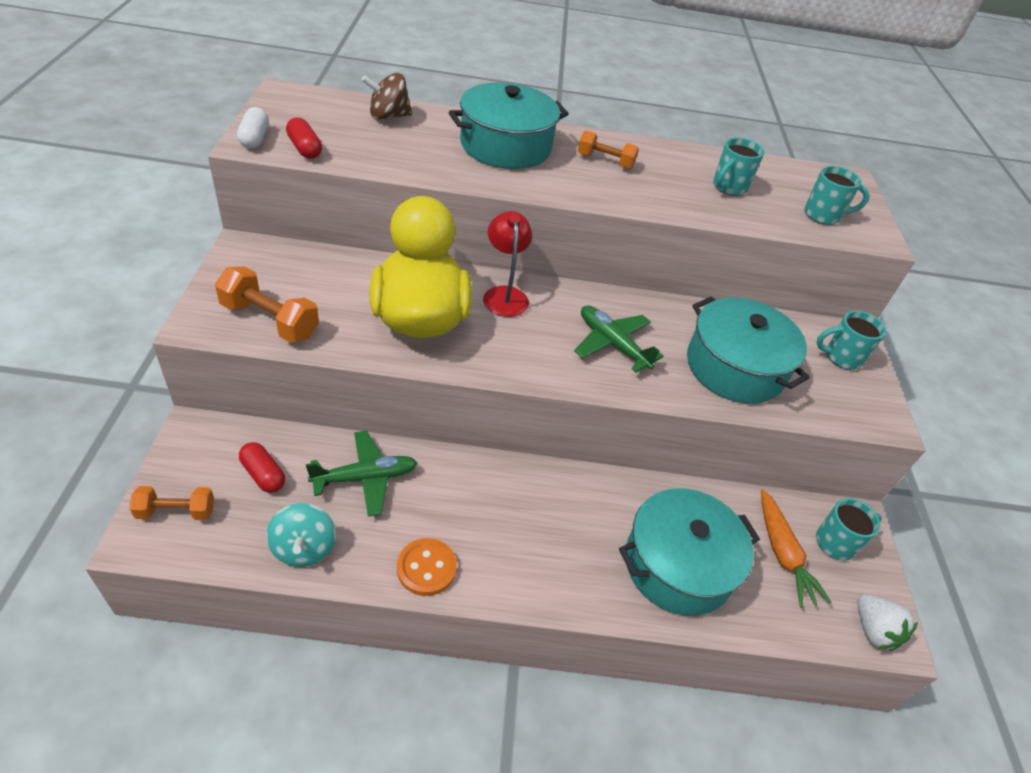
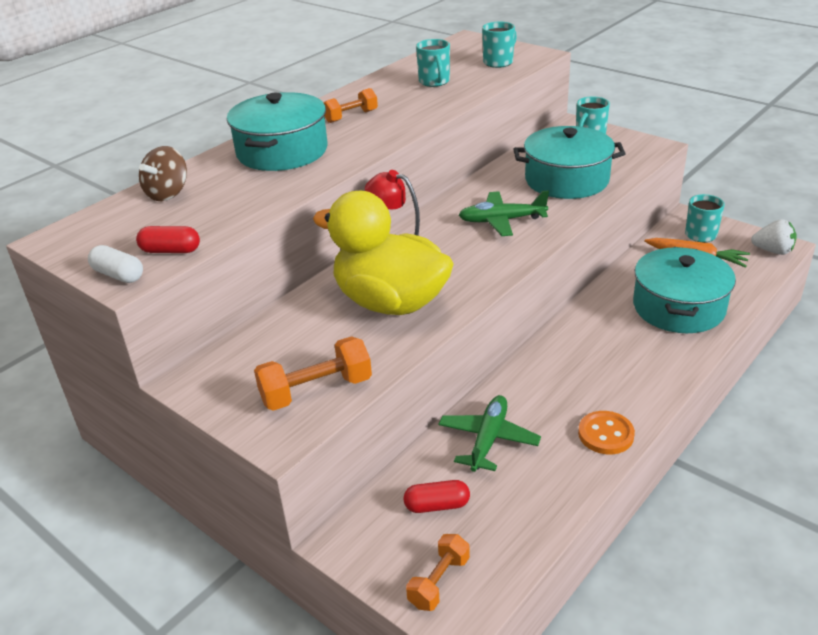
camera: 45 degrees left, 10 degrees down
turquoise spinning top [266,503,336,567] -> none

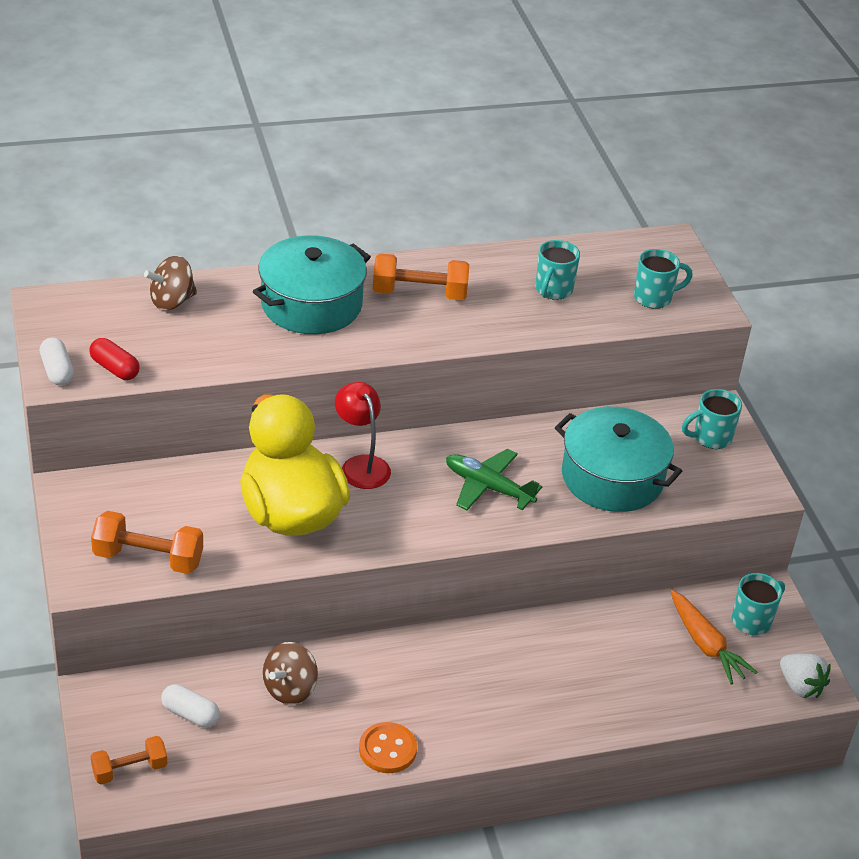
camera: 30 degrees right, 5 degrees up
orange dumbbell [324,88,378,123] -> orange dumbbell [373,253,469,300], size x1.52
red capsule [404,480,470,513] -> white capsule [161,684,220,728]
green plane [439,395,541,472] -> brown spinning top [263,642,318,705]
turquoise pot [633,247,736,333] -> none

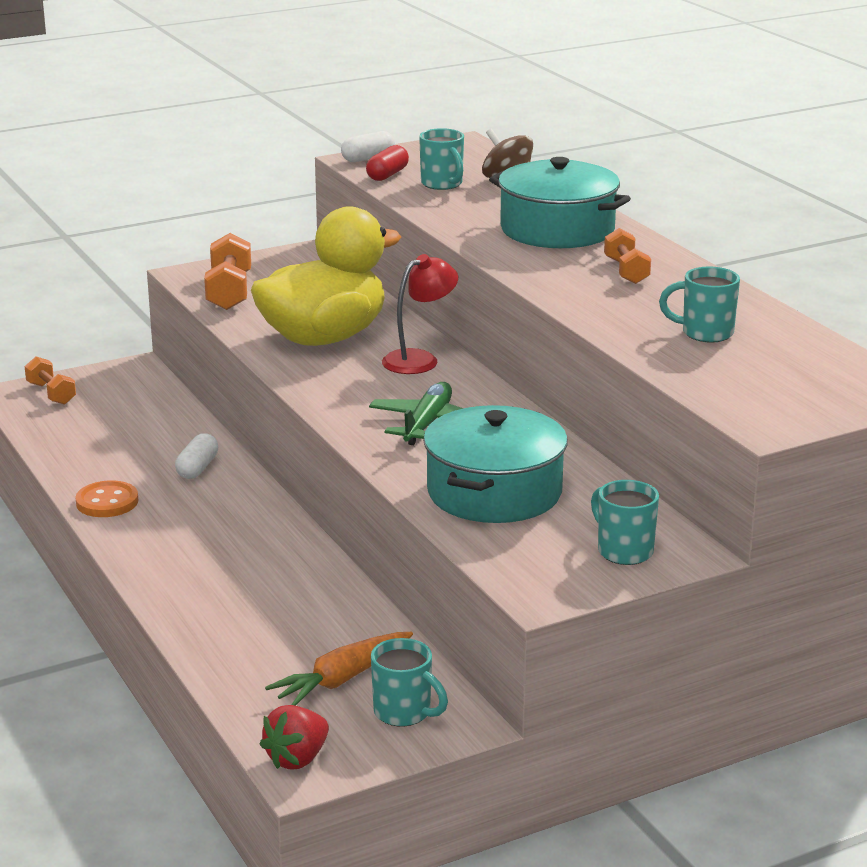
camera: 80 degrees right, 15 degrees down
white capsule [161,684,220,728] -> white capsule moved to [175,433,218,479]
brown spinning top [263,642,318,705] -> none
orange dumbbell [373,253,469,300] -> orange dumbbell [604,228,651,284], size x0.66
turquoise mug [634,249,693,309] -> turquoise mug moved to [419,128,464,190]
white strawberry [780,654,831,698] -> red strawberry [259,705,329,770]

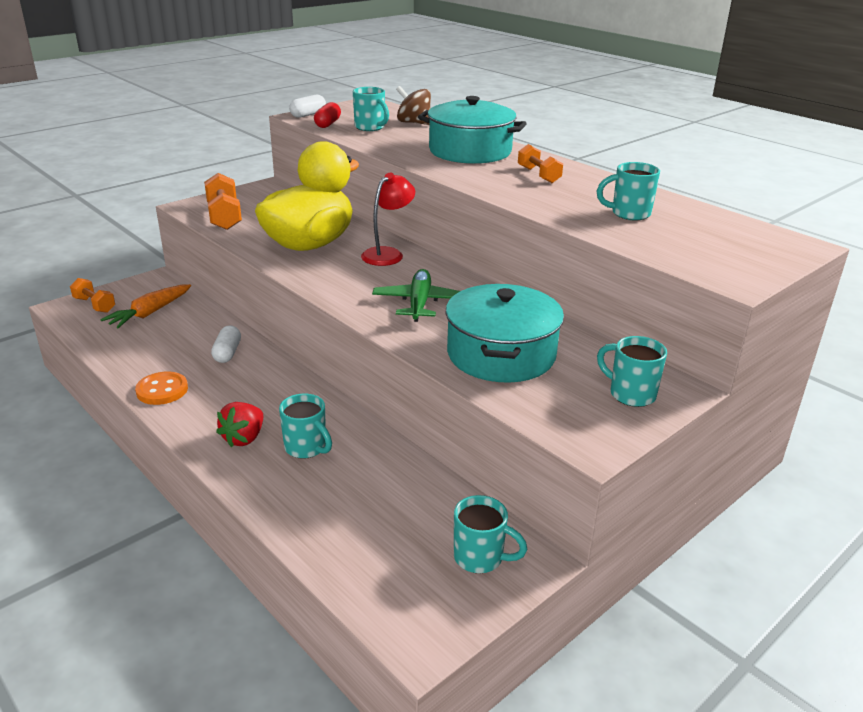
camera: 15 degrees left, 5 degrees up
red strawberry [259,705,329,770] -> red strawberry moved to [216,402,263,447]
orange carrot [265,632,413,706] -> orange carrot moved to [100,284,191,328]
none -> turquoise mug [279,394,332,459]

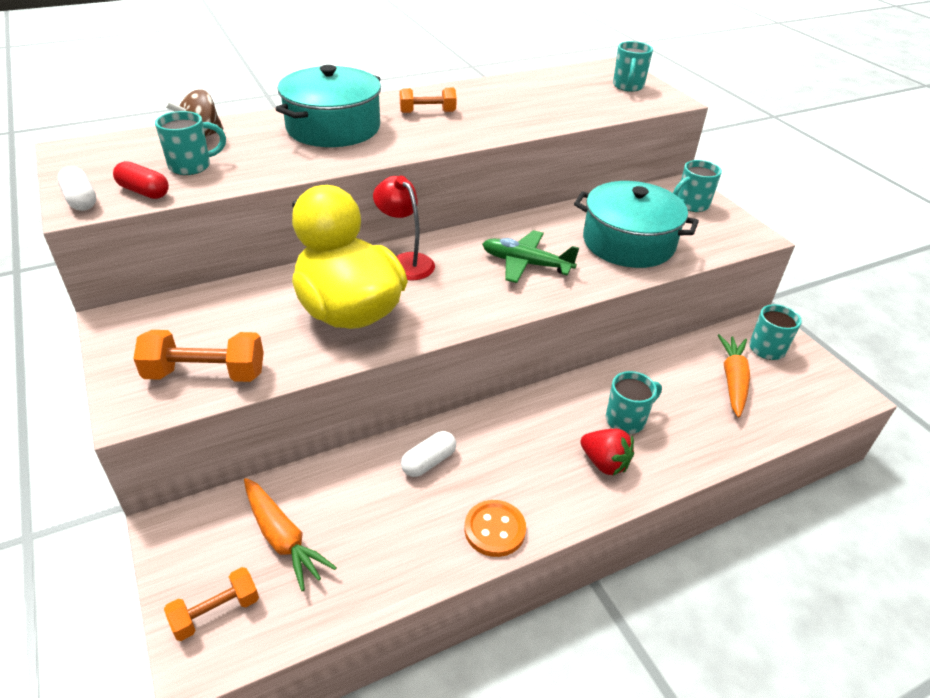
camera: 75 degrees left, 10 degrees up
white capsule [211,325,241,363] -> white capsule turned 60 degrees counterclockwise [401,431,456,477]
turquoise mug [597,162,660,220] -> turquoise mug moved to [613,41,653,92]
none -> orange carrot [718,334,750,417]

